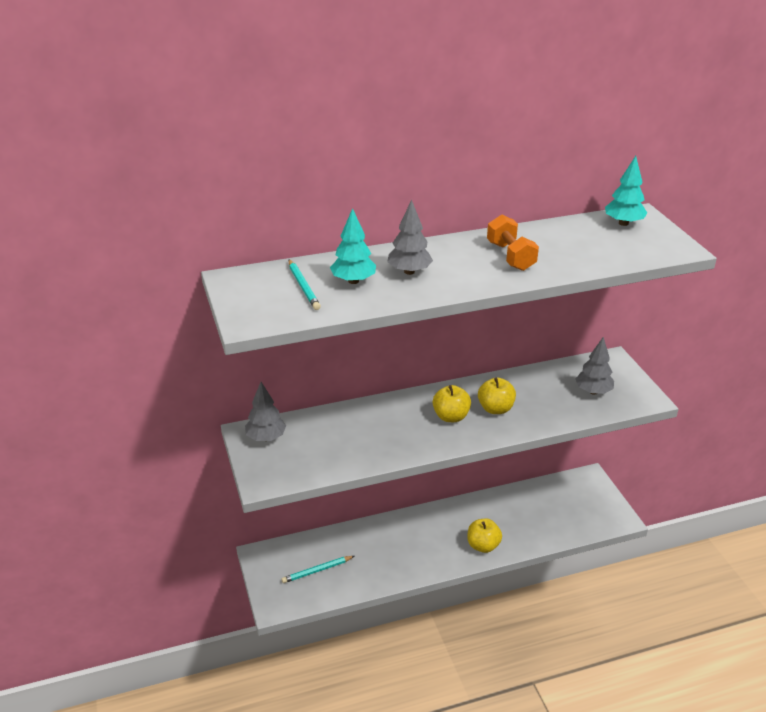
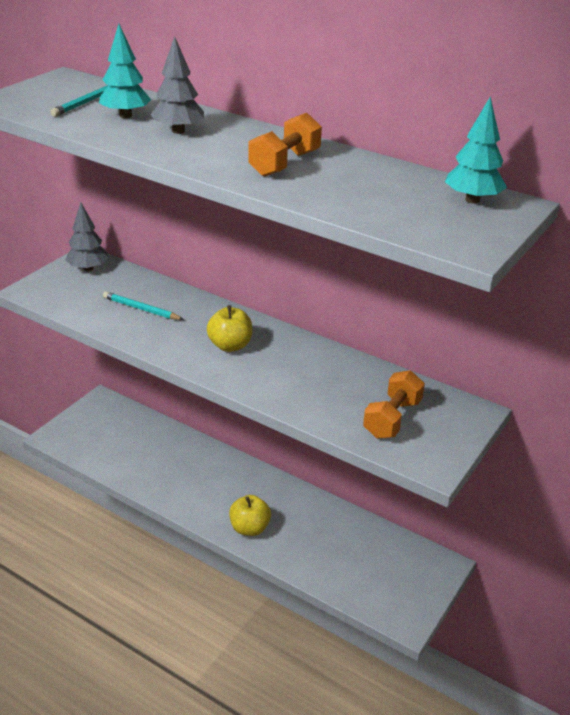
camera: 50 degrees right, 0 degrees up
turquoise pencil [281,556,354,583] -> turquoise pencil moved to [103,292,184,320]
yellow apple [478,377,516,414] -> none
grey tree [575,337,614,395] -> orange dumbbell [363,370,425,439]

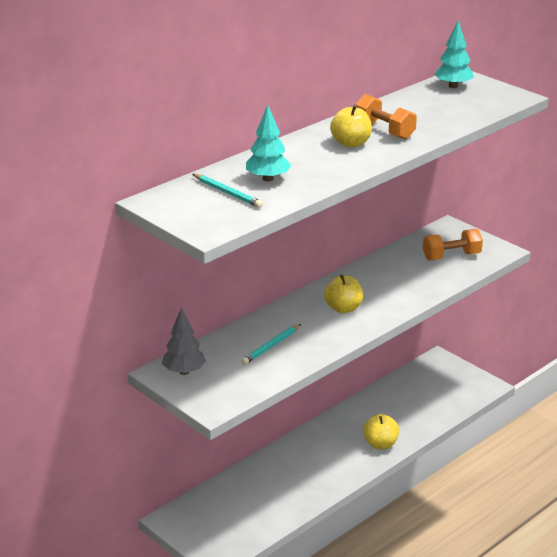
camera: 75 degrees left, 5 degrees down
grey tree [150,37,204,134] -> none
orange dumbbell [363,370,425,439] -> orange dumbbell turned 60 degrees counterclockwise [423,229,483,260]
none -> yellow apple [330,105,372,148]

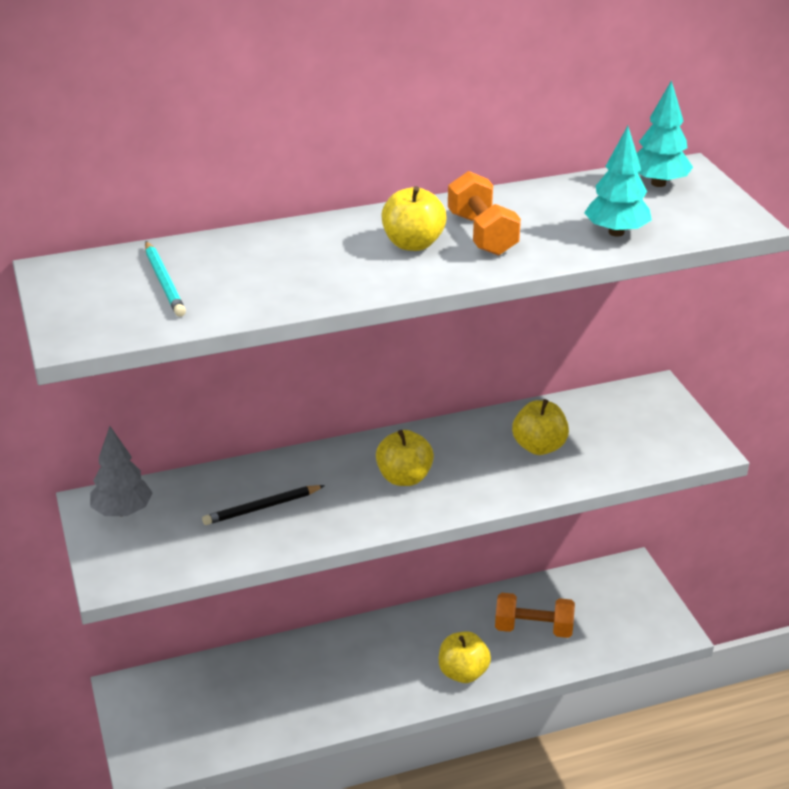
camera: 25 degrees right, 5 degrees up
turquoise pencil [242,324,301,364] -> black pencil [202,485,325,525]
turquoise tree [246,105,291,181] -> turquoise tree moved to [584,126,652,237]
orange dumbbell [423,229,483,260] -> orange dumbbell moved to [495,593,575,638]
none -> yellow apple [512,399,569,455]

